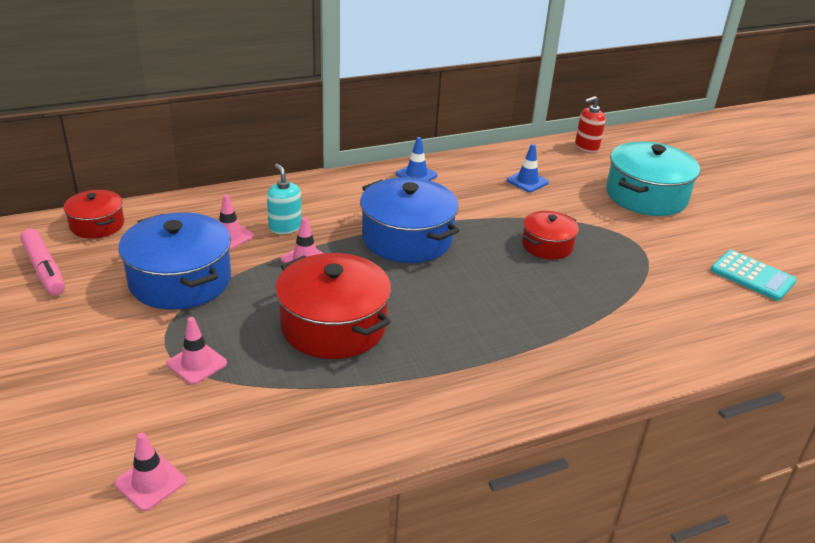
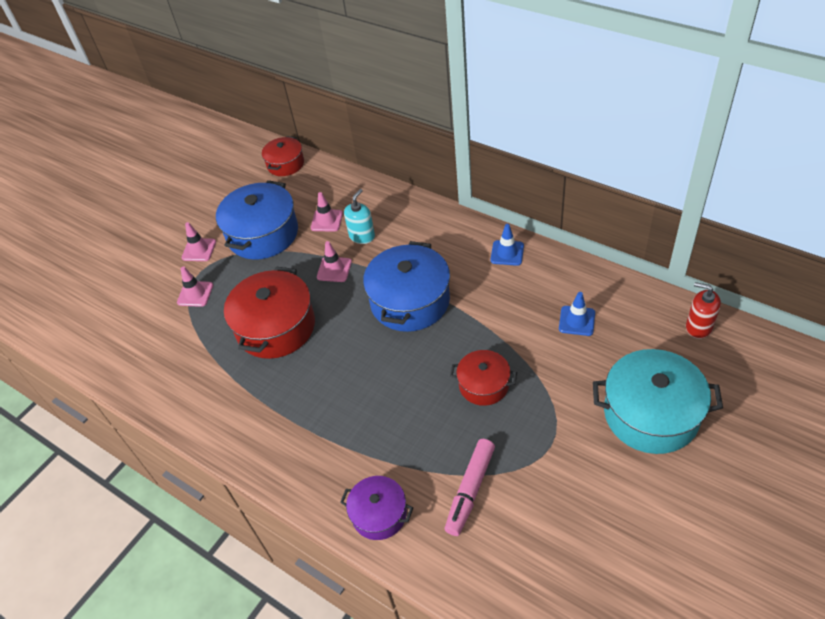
camera: 65 degrees right, 15 degrees up
pink marker [20,228,65,295] -> pink marker moved to [445,439,495,536]
pink traffic cone [114,432,186,511] -> pink traffic cone moved to [182,222,216,261]
turquoise calculator [711,250,797,301] -> none
none -> purple pot [340,476,413,540]

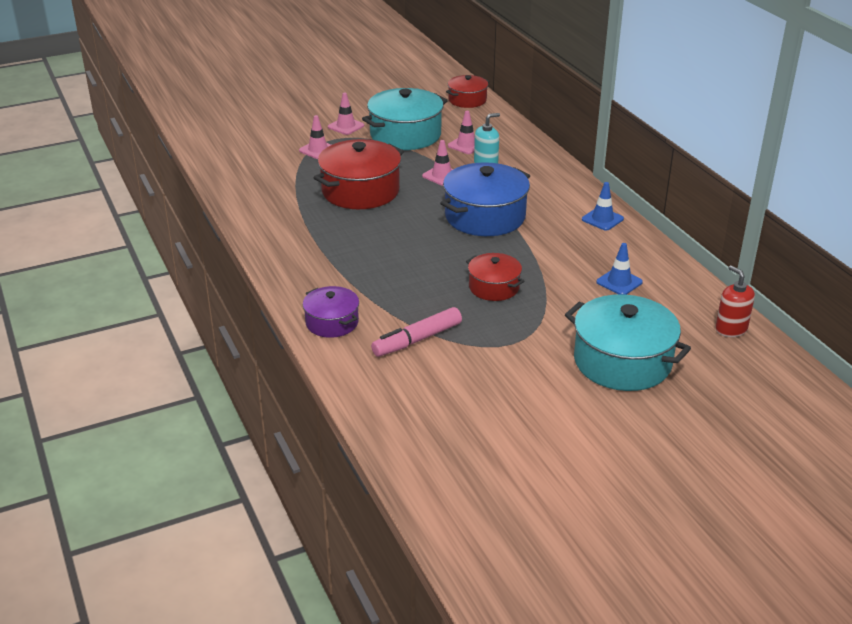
camera: 25 degrees right, 15 degrees down
blue pot [216,180,298,260] -> turquoise pot [362,88,448,150]

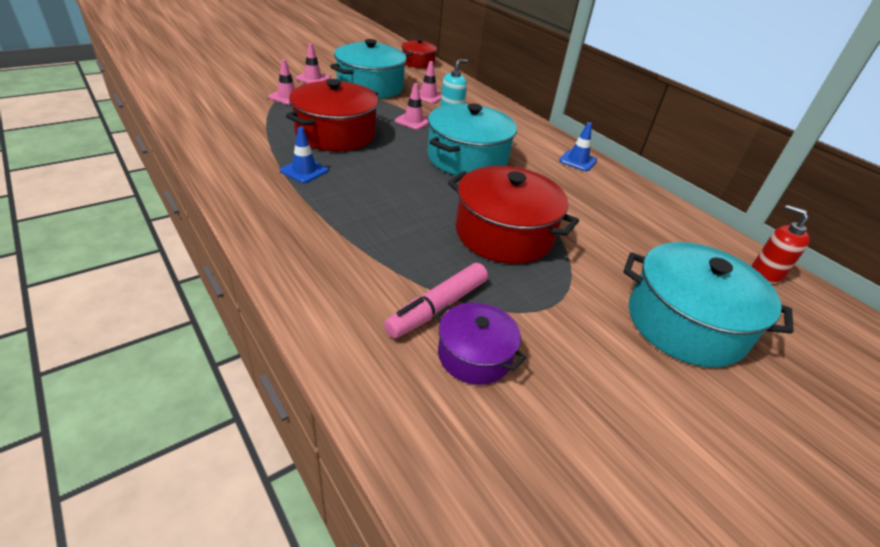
camera: 15 degrees left, 5 degrees up
purple pot [303,286,359,338] -> purple pot moved to [434,302,527,385]
blue pot [440,162,530,236] -> turquoise pot [427,104,517,176]
red pot [466,253,524,301] -> red pot [448,166,579,264], size x1.76
blue traffic cone [596,243,643,295] -> blue traffic cone moved to [280,127,329,183]

